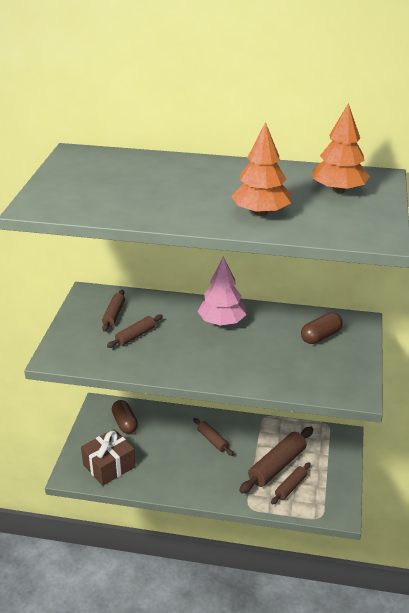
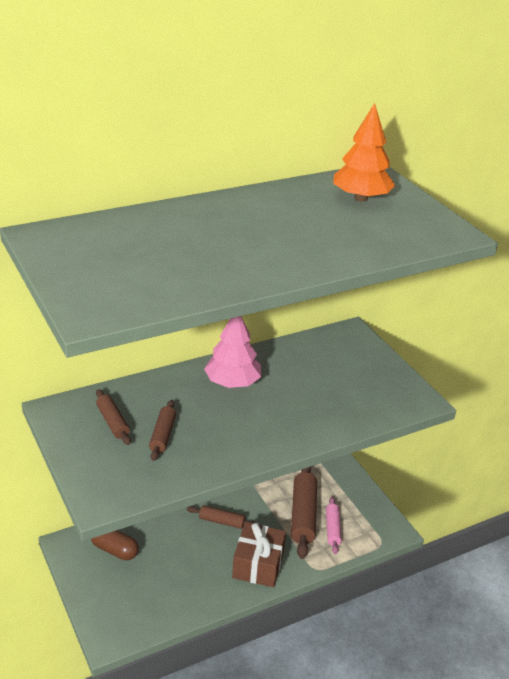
camera: 40 degrees left, 0 degrees up
brown gift [81,429,136,486] -> brown gift moved to [232,522,286,587]
orange tree [231,122,291,216] -> none
brown rolling pin [271,462,311,504] -> pink rolling pin [326,497,342,554]
brown capsule [301,312,342,344] -> none

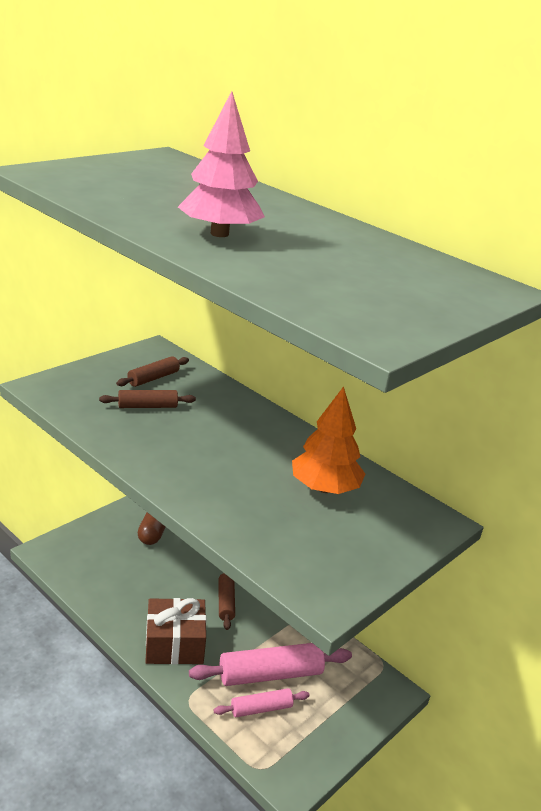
camera: 70 degrees right, 5 degrees down
pink tree [204,316,261,388] -> pink tree moved to [178,91,265,237]
brown rolling pin [291,467,317,559] -> pink rolling pin [189,643,352,686]
orange tree [333,103,395,202] -> orange tree moved to [292,386,365,494]

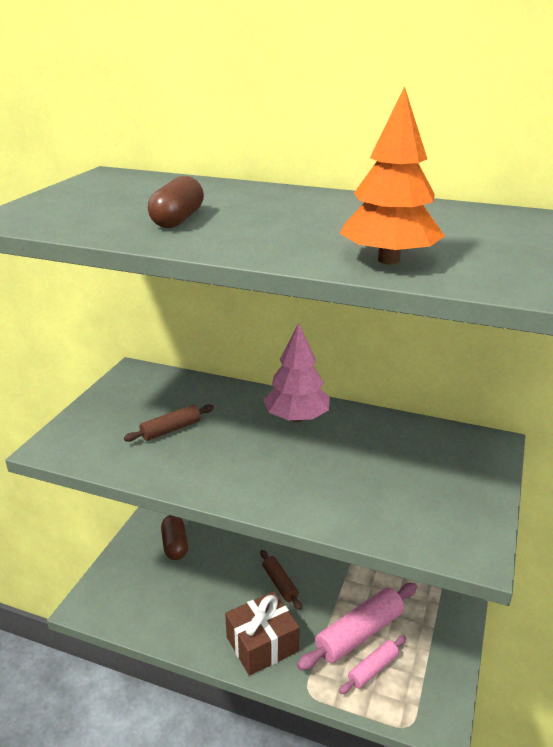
camera: 20 degrees left, 0 degrees up
brown rolling pin [116,356,189,387] -> none
pink tree [178,91,265,237] -> pink tree moved to [263,323,330,422]
orange tree [292,386,365,494] -> orange tree moved to [339,86,445,264]
none -> brown capsule [148,176,204,228]

